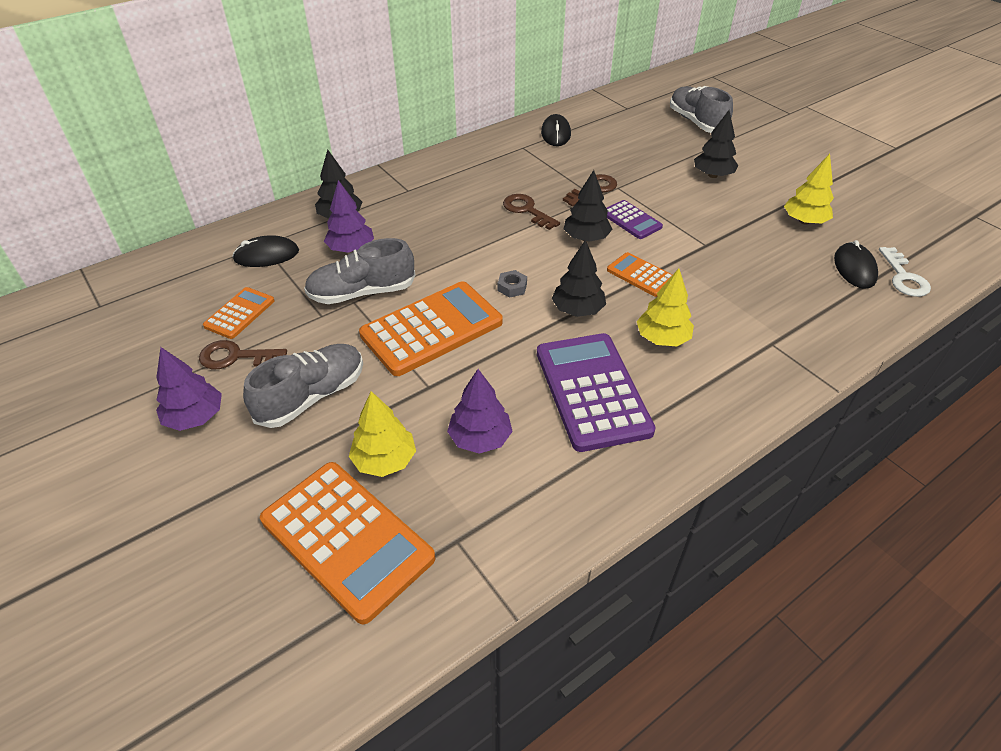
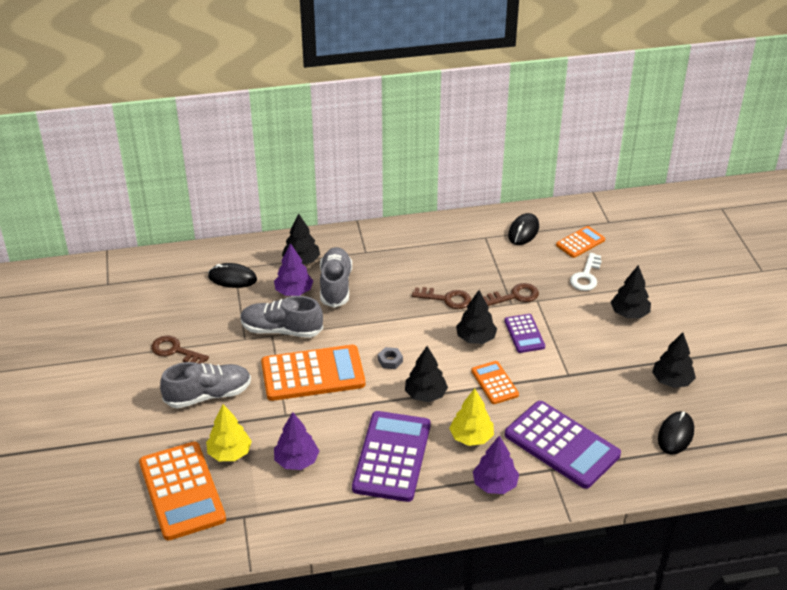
camera: 25 degrees right, 5 degrees down
purple tree [156,347,222,431] -> purple tree moved to [473,435,519,494]
orange calculator [203,287,275,339] -> orange calculator moved to [556,226,605,258]
brown key [503,194,560,230] -> brown key turned 120 degrees clockwise [412,287,471,309]
grey shoe [670,86,733,133] -> grey shoe moved to [320,247,352,308]
yellow tree [784,154,834,224] -> black tree [652,332,696,388]
white key [879,247,931,297] -> white key moved to [570,253,602,291]
none -> purple calculator [505,401,621,489]

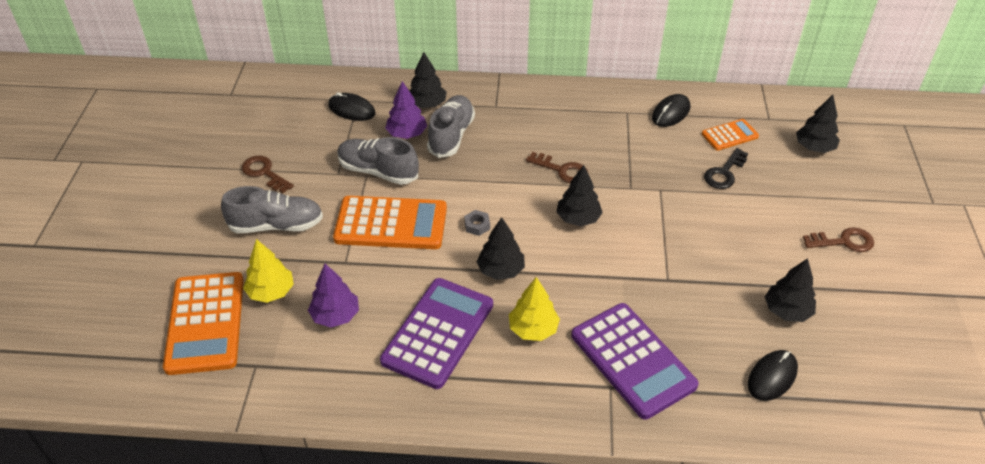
camera: 15 degrees right, 5 degrees up
orange calculator [471,361,519,404] -> none
purple tree [473,435,519,494] -> none
brown key [483,283,539,306] -> brown key moved to [803,227,874,252]
purple calculator [504,314,545,353] -> none
white key [570,253,602,291] -> black key [704,148,748,189]
black tree [611,265,651,318] -> black tree moved to [796,95,840,153]

